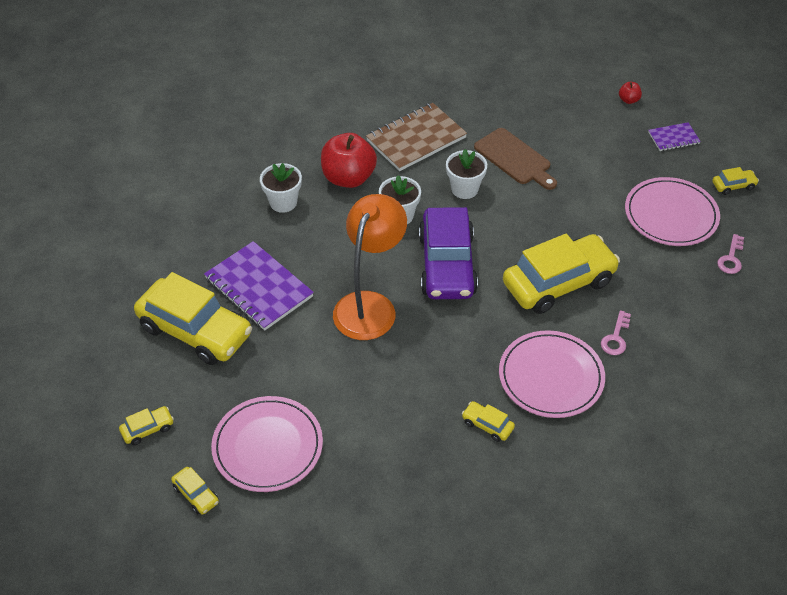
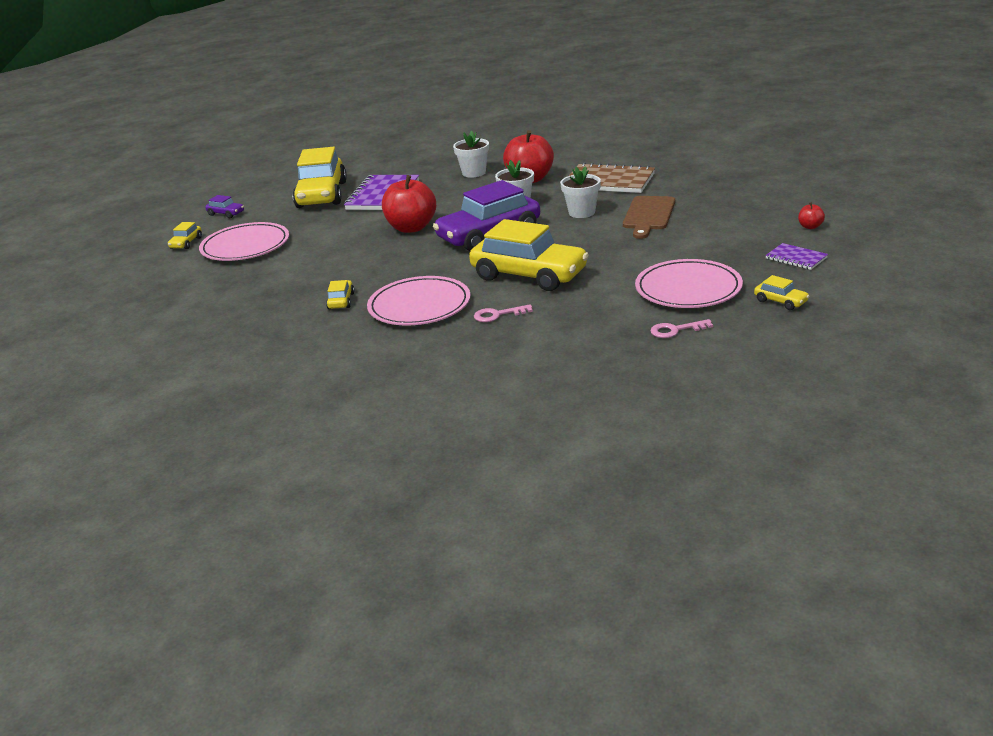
camera: 60 degrees right, 20 degrees down
yellow car [119,406,174,445] -> purple car [205,195,244,218]
orange lamp [333,194,407,340] -> red apple [382,175,436,233]

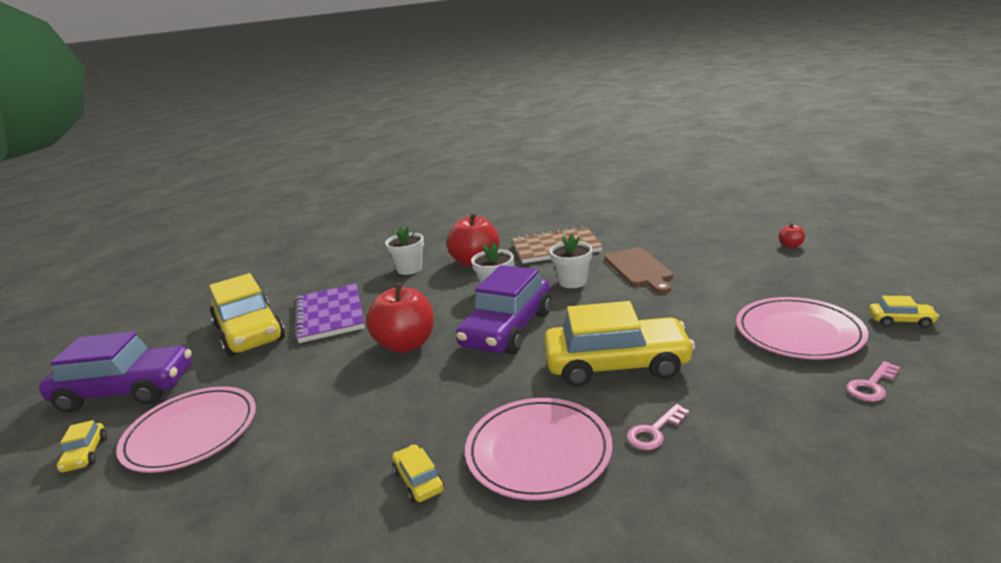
camera: 30 degrees left, 5 degrees down
purple car [205,195,244,218] -> purple car [39,331,192,413], size x2.42
purple notebook [765,243,828,270] -> none

